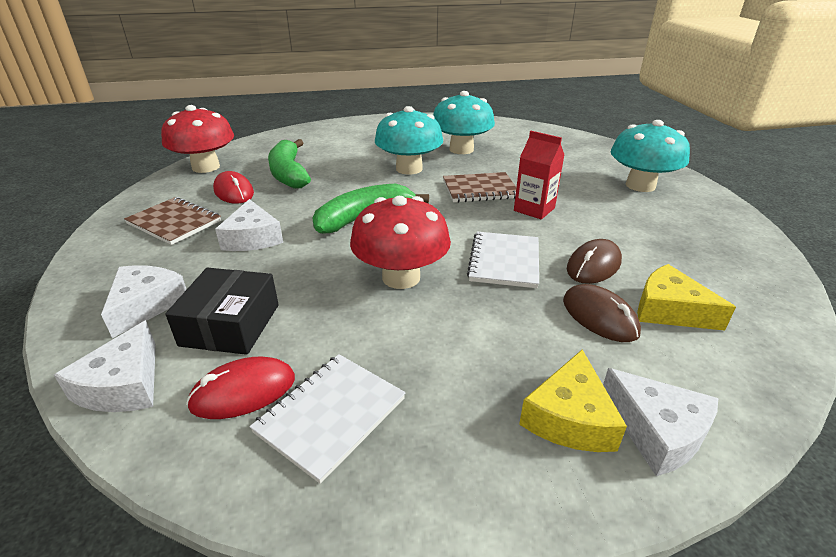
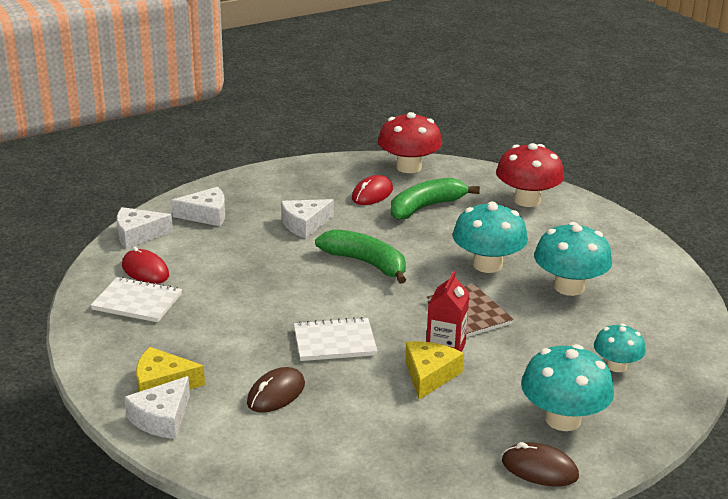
camera: 70 degrees right, 5 degrees down
brown notebook [124,197,221,245] -> none
black box [165,268,279,355] -> none
red mushroom [350,196,451,289] -> red mushroom moved to [496,143,564,207]
brown mouse [567,239,622,284] -> brown mouse moved to [502,442,579,486]
yellow cheese [637,264,736,331] -> yellow cheese moved to [405,341,464,400]
none -> turquoise mushroom [594,324,646,372]

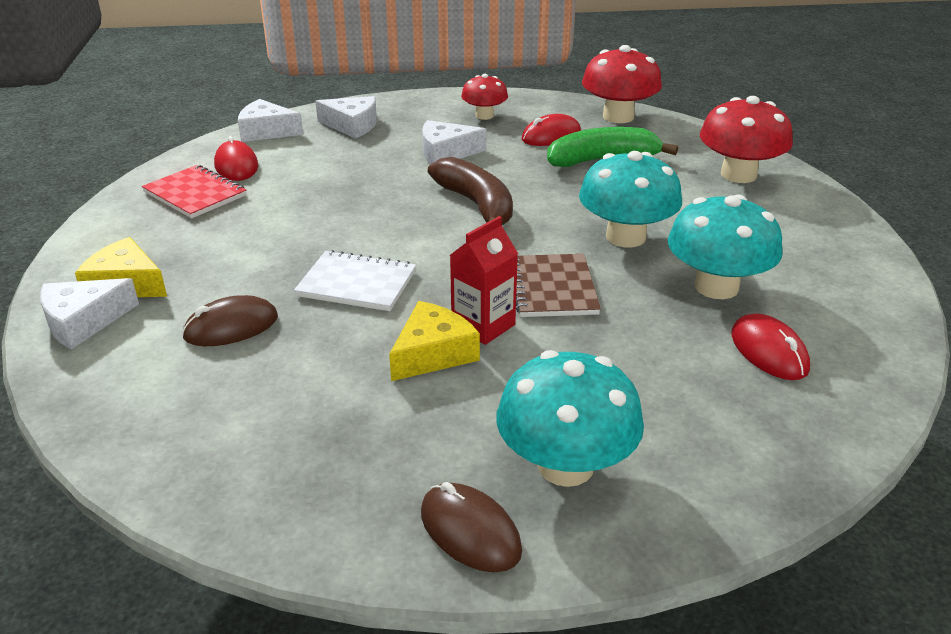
camera: 25 degrees right, 5 degrees up
white notebook [90,277,182,322] -> red notebook [142,165,246,218]
green banana [315,229,406,284] -> brown banana [428,157,513,225]
turquoise mushroom [594,324,646,372] -> none
none -> red mushroom [461,74,508,120]
none -> red mouse [731,313,810,380]

